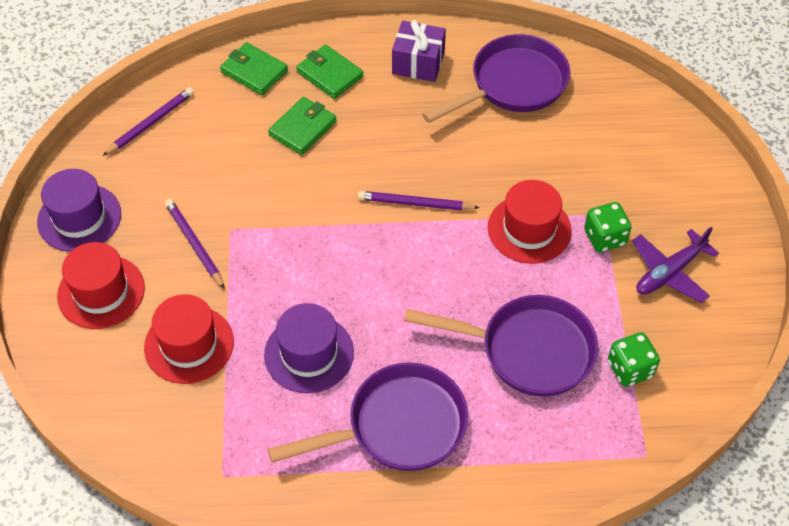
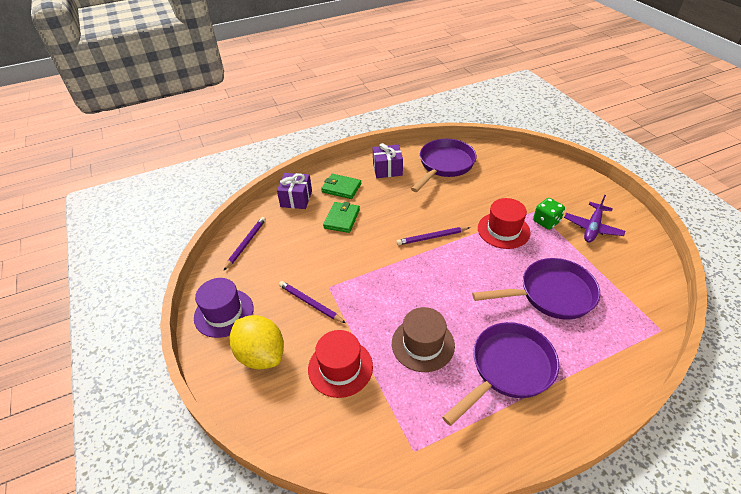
camera: 20 degrees left, 10 degrees down
red hat [57,242,145,329] -> yellow lemon [229,315,284,369]
green wallet [220,42,288,95] -> purple gift [277,173,312,209]
purple hat [264,303,354,393] -> brown hat [392,307,455,372]
green dice [608,332,660,387] -> none

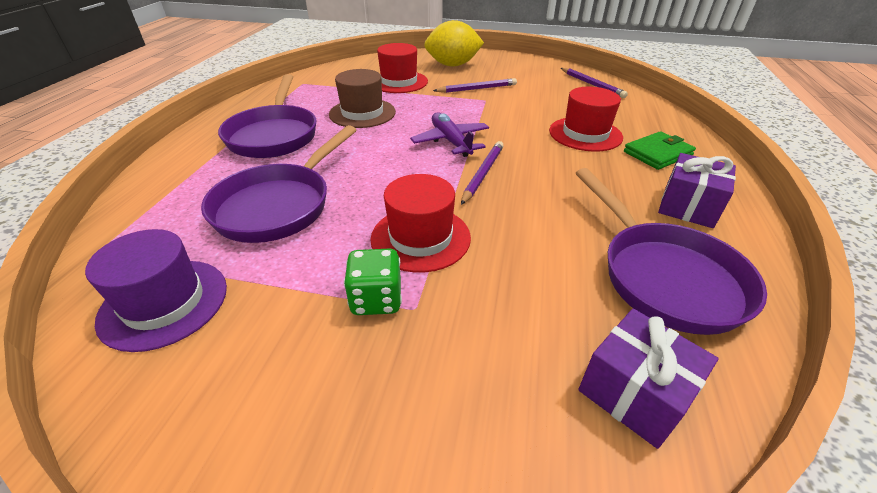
camera: 125 degrees right, 5 degrees down
purple hat [194,278,254,338] -> purple hat moved to [85,229,227,352]
purple gift [277,173,312,209] -> purple gift moved to [578,308,719,449]
green wallet [323,202,360,233] -> red hat [549,87,623,152]
purple plane [564,195,625,243] -> purple plane moved to [410,112,489,157]

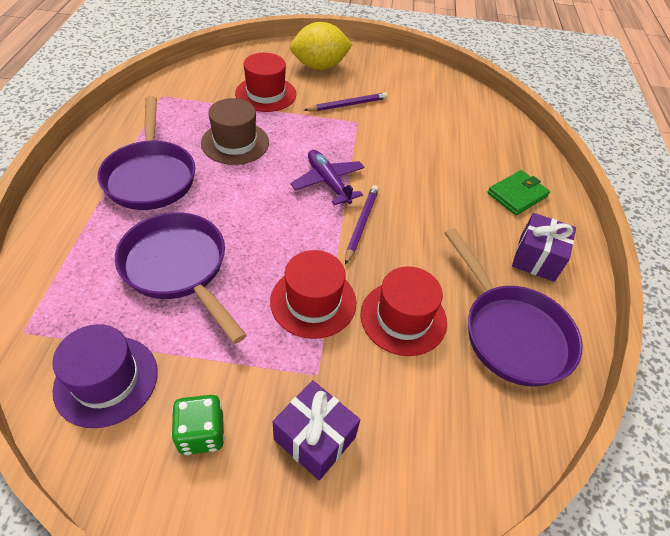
camera: 10 degrees left, 10 degrees up
purple pan [201,125,357,243] -> purple pan turned 120 degrees clockwise [115,212,247,344]
green dice [344,249,402,315] -> green dice moved to [171,395,225,455]
red hat [549,87,623,152] -> red hat moved to [361,266,447,356]
purple pencil [561,68,628,98] -> none
purple gift [578,308,719,449] -> purple gift moved to [273,380,360,480]

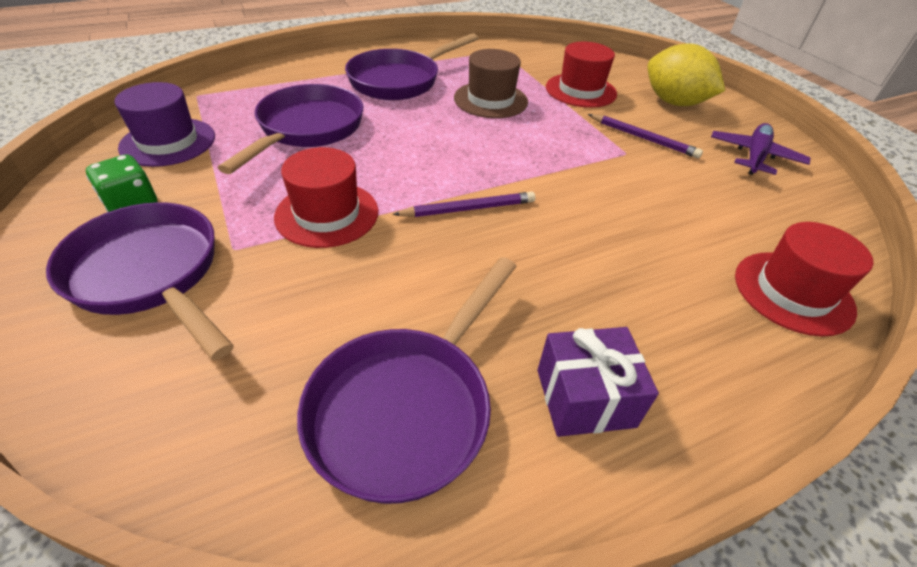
camera: 60 degrees right, 5 degrees down
purple gift [273,380,360,480] -> purple pan [46,202,234,360]
purple plane [290,150,364,205] -> purple plane moved to [711,123,811,175]
red hat [361,266,447,356] -> red hat moved to [735,222,874,337]
green wallet [487,170,550,215] -> none

